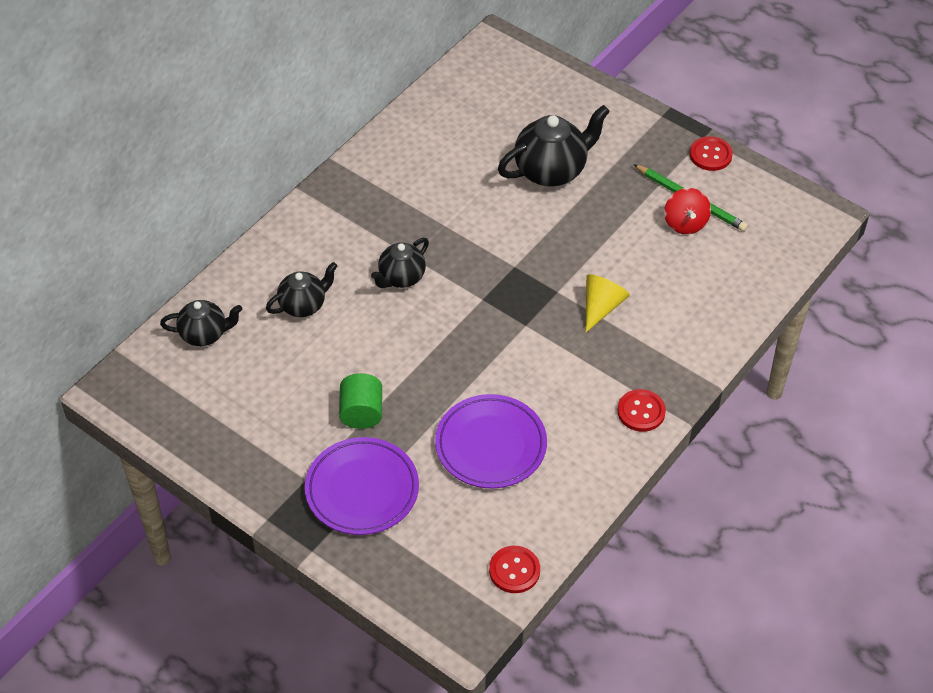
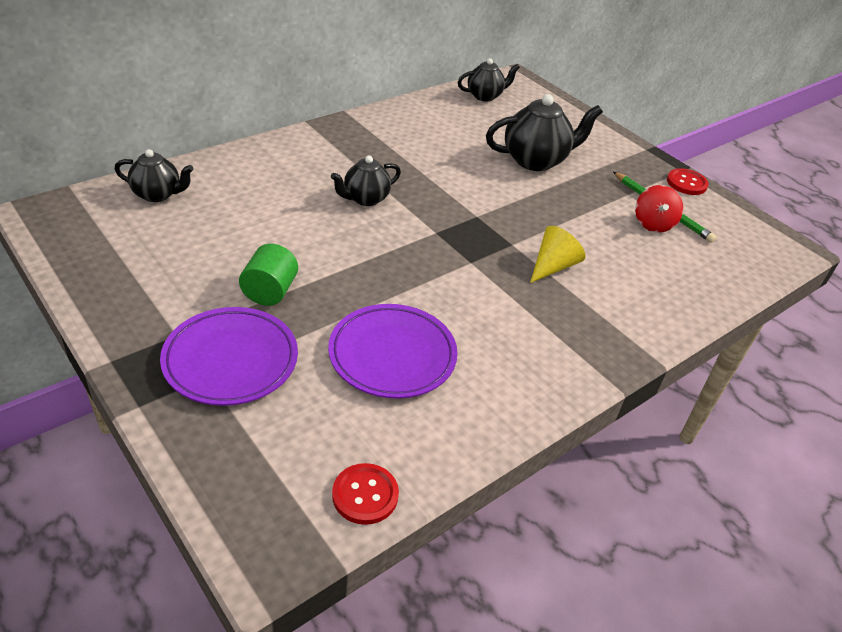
camera: 10 degrees right, 10 degrees down
black teapot [266,262,337,317] -> black teapot moved to [458,58,520,101]
red button [617,389,666,432] -> none

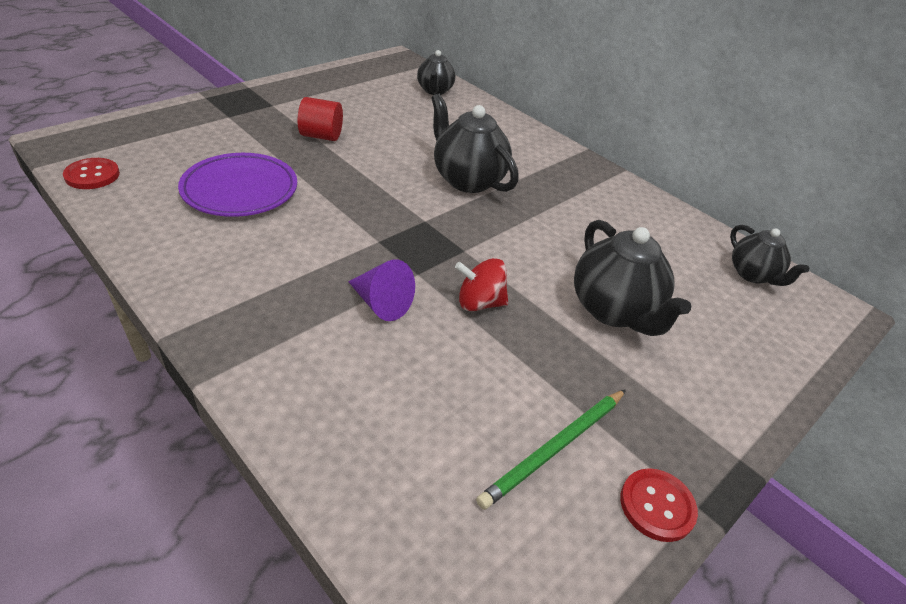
camera: 85 degrees right, 0 degrees up
purple plate [160,307,298,406] -> none
green cylinder [239,244,298,306] -> red cylinder [298,97,343,141]
black teapot [331,156,401,206] -> black teapot [431,94,519,193], size x1.62
yellow cone [530,226,585,283] -> purple cone [348,259,415,321]
red spinning top [635,185,683,233] -> red spinning top moved to [455,258,508,312]

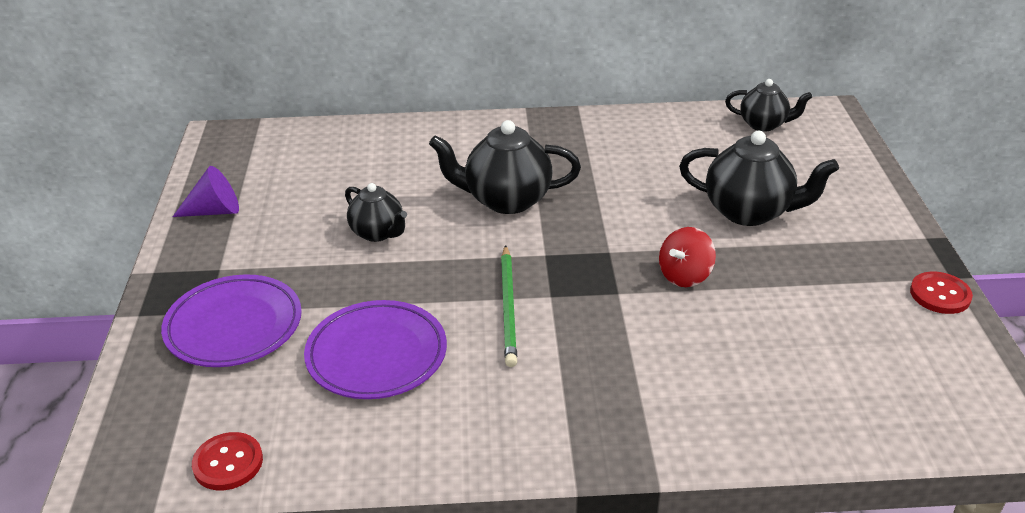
camera: 45 degrees left, 5 degrees down
red cylinder [298,97,343,141] -> none
purple cone [348,259,415,321] -> purple cone moved to [173,166,239,217]
black teapot [417,50,455,95] -> black teapot moved to [345,183,407,242]
green pencil [476,390,626,510] -> green pencil moved to [501,245,517,367]
none -> purple plate [161,274,302,367]

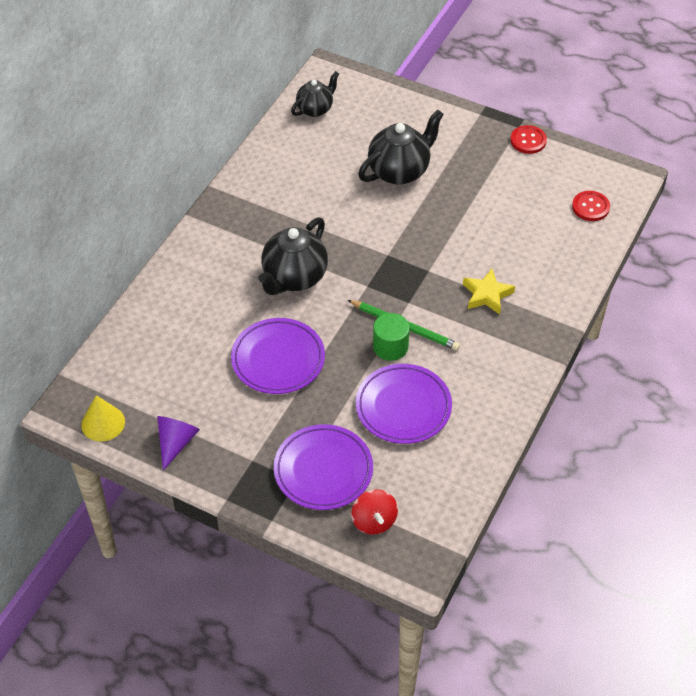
camera: 60 degrees left, 15 degrees up
red button [192,432,263,490] -> red button moved to [572,191,610,221]
black teapot [345,183,407,242] -> purple plate [231,318,325,394]
red spinning top [659,227,716,287] -> red spinning top moved to [351,489,398,535]
none -> yellow cone [81,395,125,442]
none -> green cylinder [373,313,410,361]
none -> yellow star [463,269,515,314]

